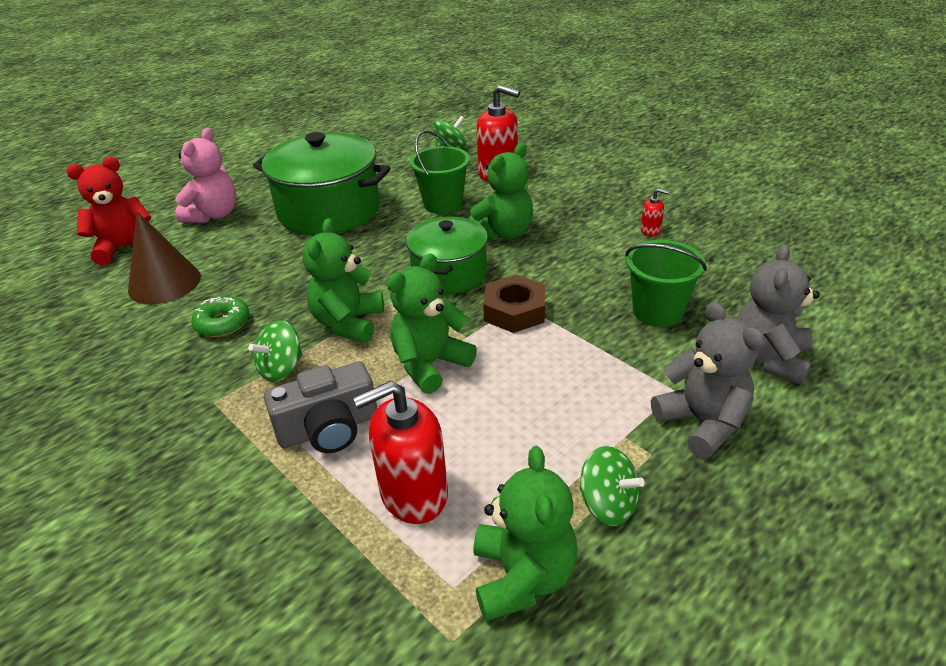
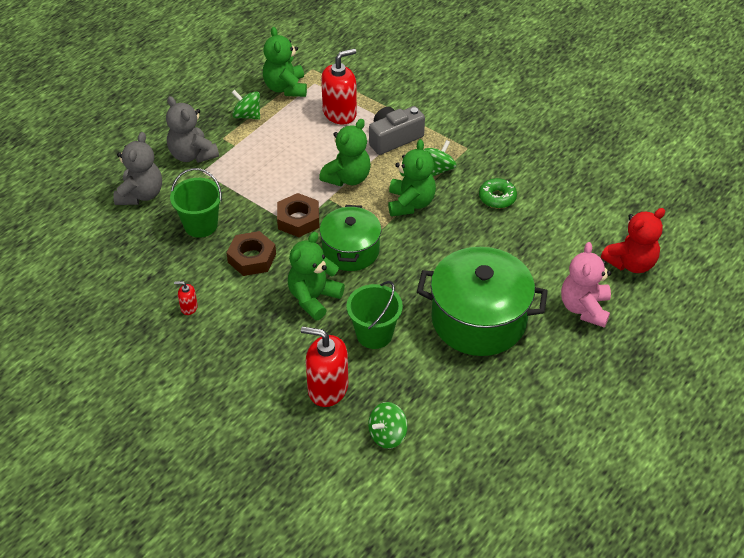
camera: 170 degrees right, 10 degrees up
brown cone [128,212,201,304] -> none
none -> brown nut [226,231,276,276]

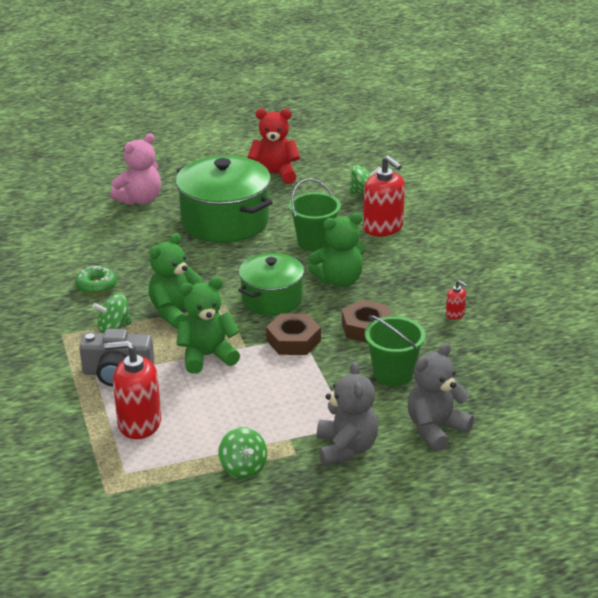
camera: 145 degrees left, 15 degrees down
green teddy bear [263,27,307,97] -> none
red teddy bear [601,208,665,273] -> red teddy bear moved to [248,109,300,184]

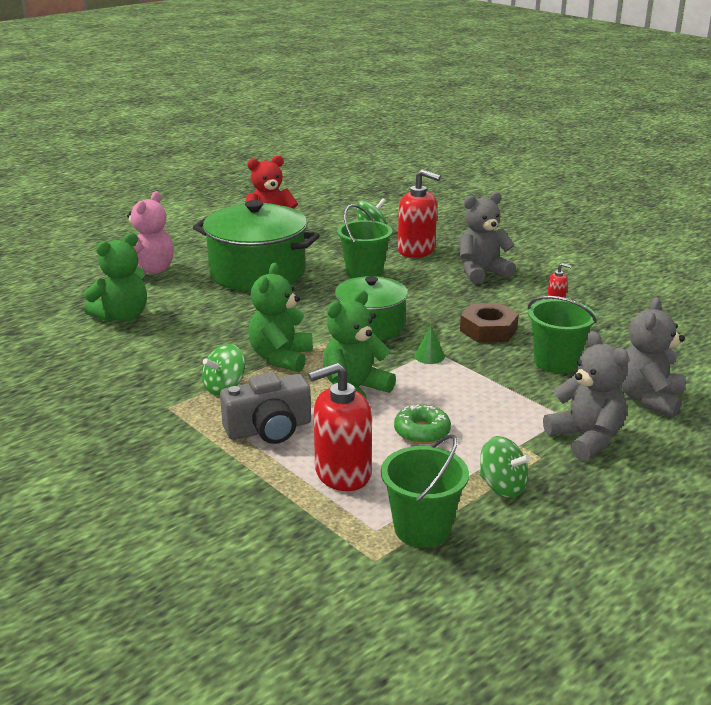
camera: 25 degrees left, 5 degrees down
green donut [75,266,117,295] -> green donut moved to [394,404,451,444]
brown nut [266,314,321,355] -> green cone [414,325,445,364]
green teddy bear [308,213,365,287] -> green teddy bear moved to [84,233,147,322]
none -> green bucket [381,434,469,548]
none -> grey teddy bear [459,192,516,284]

